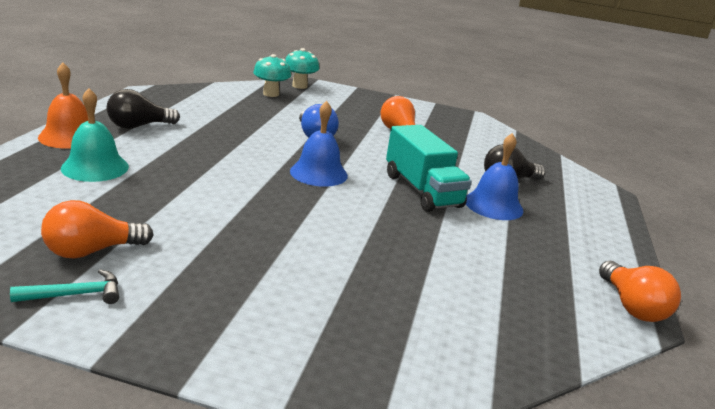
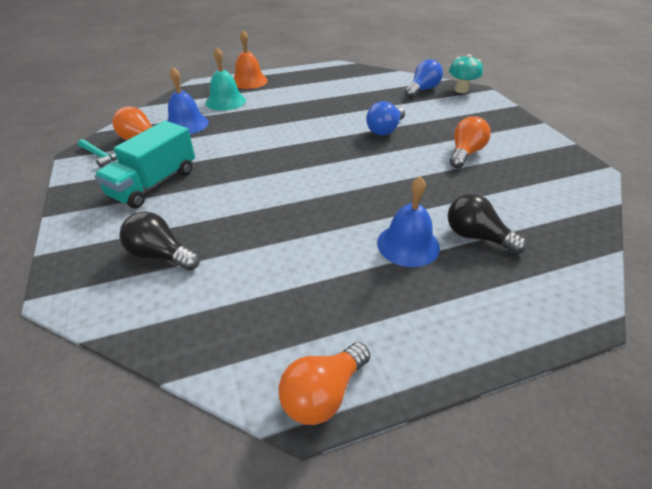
camera: 60 degrees right, 15 degrees up
black light bulb [107,89,180,129] -> black light bulb moved to [119,211,200,271]
turquoise mushroom [253,54,291,97] -> blue light bulb [405,59,443,98]
blue bell [290,101,348,187] -> blue bell moved to [167,67,209,134]
turquoise truck [386,125,472,212] -> turquoise truck moved to [94,121,195,208]

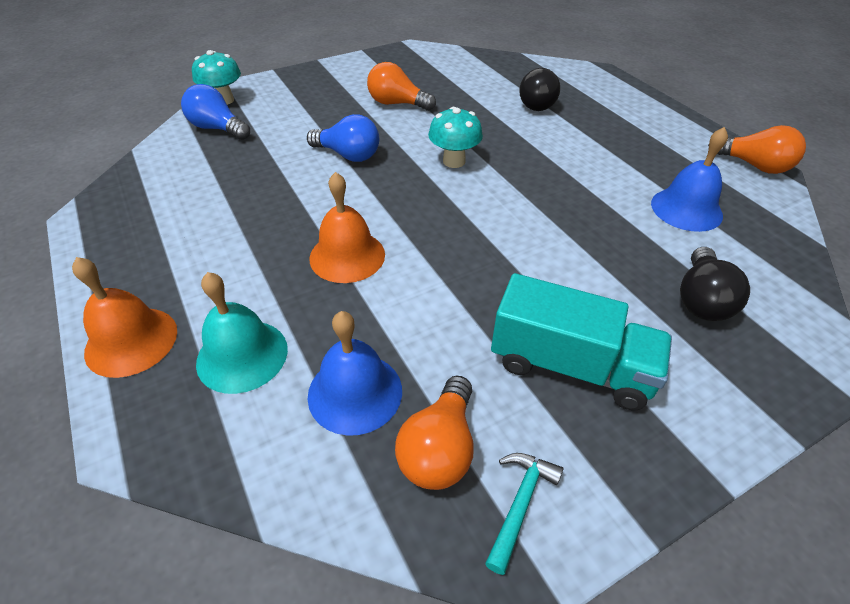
camera: 100 degrees left, 5 degrees up
blue bell [377,176,440,267] -> blue bell moved to [651,127,728,232]
none -> orange bell [310,172,385,283]
none -> turquoise mushroom [428,107,483,168]

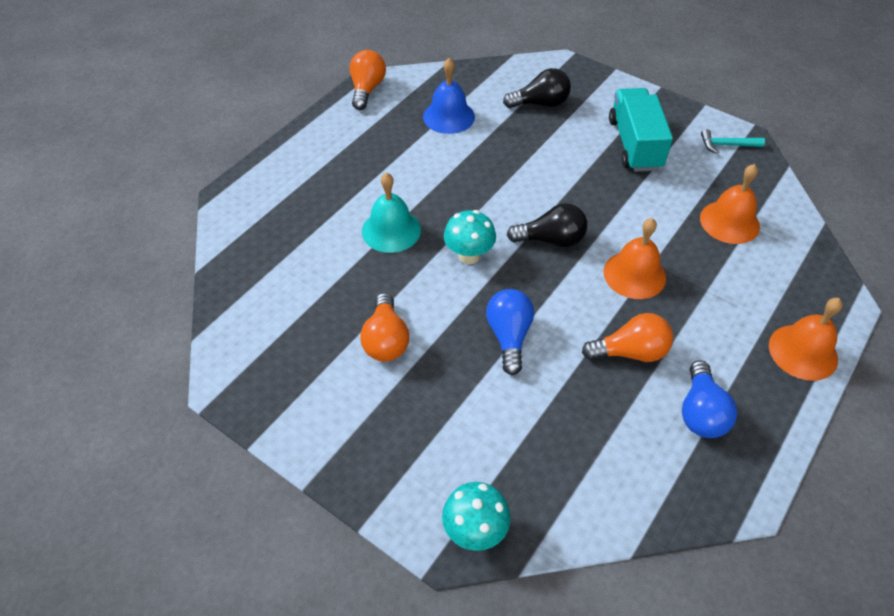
camera: 115 degrees left, 5 degrees up
blue light bulb [181,84,250,140] -> blue light bulb moved to [682,360,737,438]
turquoise bell [196,272,288,394] -> turquoise bell moved to [362,172,421,253]
blue bell [308,311,402,436] -> orange bell [700,164,760,244]
orange light bulb [395,376,474,490] -> orange light bulb moved to [582,313,673,362]
black light bulb [519,68,560,111] -> black light bulb moved to [507,203,587,247]

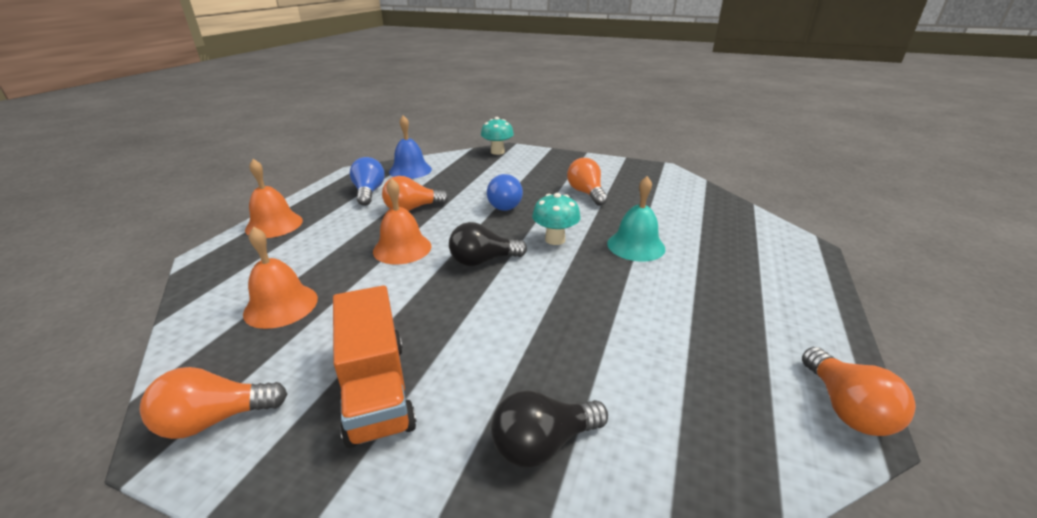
camera: 165 degrees right, 20 degrees down
blue bell [423,58,475,134] -> blue bell moved to [389,115,432,179]
turquoise truck [609,88,673,172] -> orange truck [333,285,417,448]
turquoise hammer [701,129,765,154] -> orange light bulb [140,367,288,439]

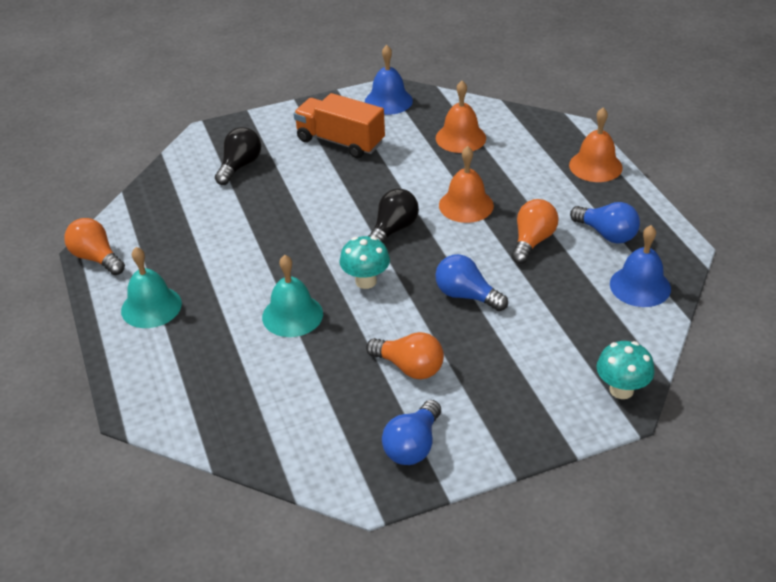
camera: 140 degrees right, 10 degrees up
orange light bulb [140,367,288,439] -> blue bell [365,45,413,115]
none -> turquoise bell [121,247,182,328]
none -> blue light bulb [382,400,441,465]

